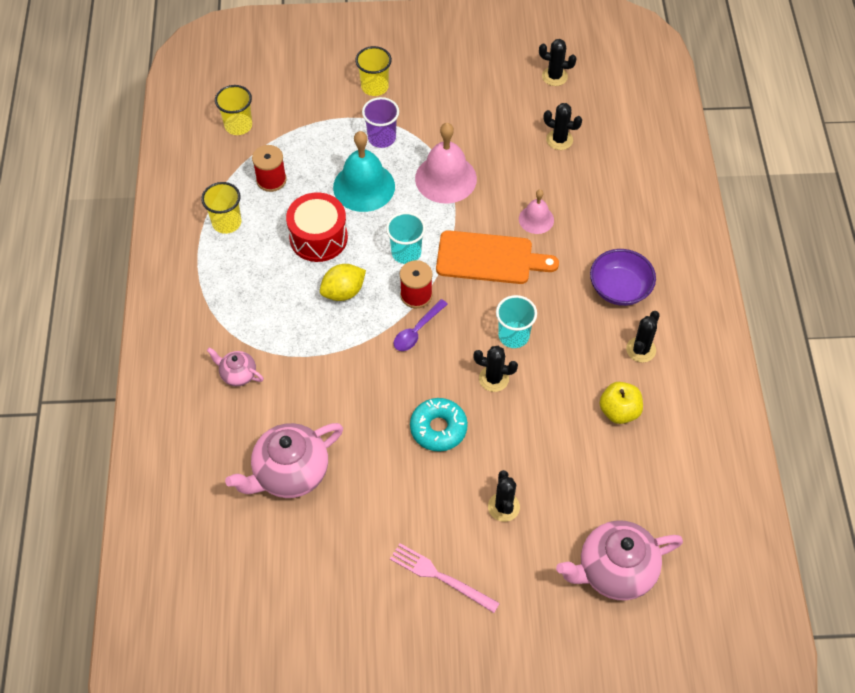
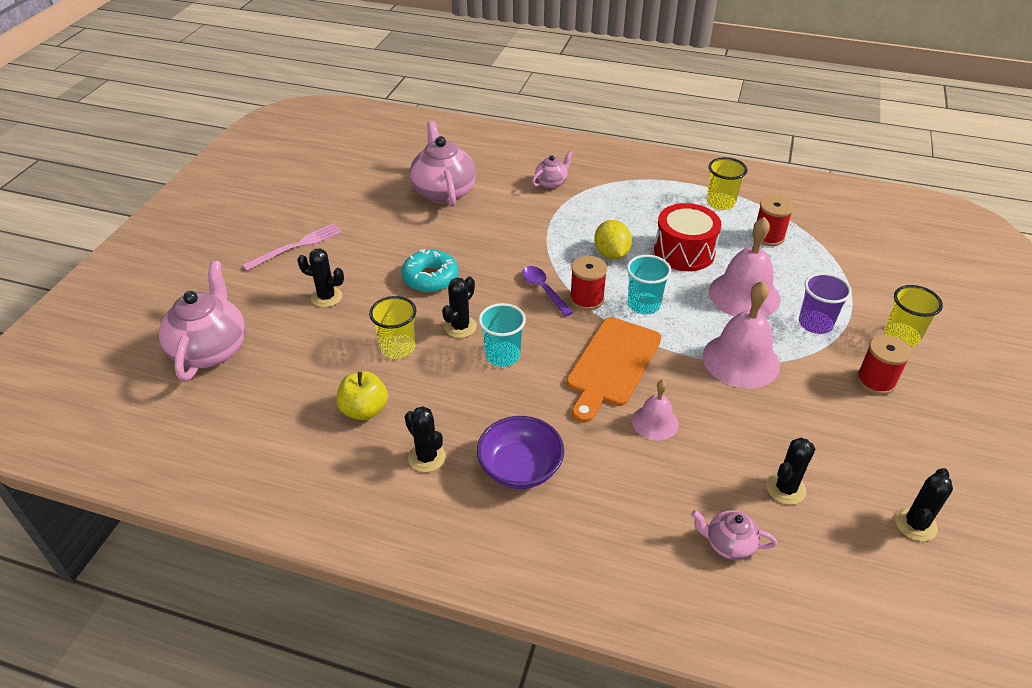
camera: 110 degrees right, 15 degrees down
yellow cup [215,85,252,135] -> yellow cup moved to [369,296,417,359]
turquoise bell [333,131,395,212] -> pink bell [709,217,780,317]
none -> pink teapot [691,510,777,560]
none -> red spool [856,335,911,395]

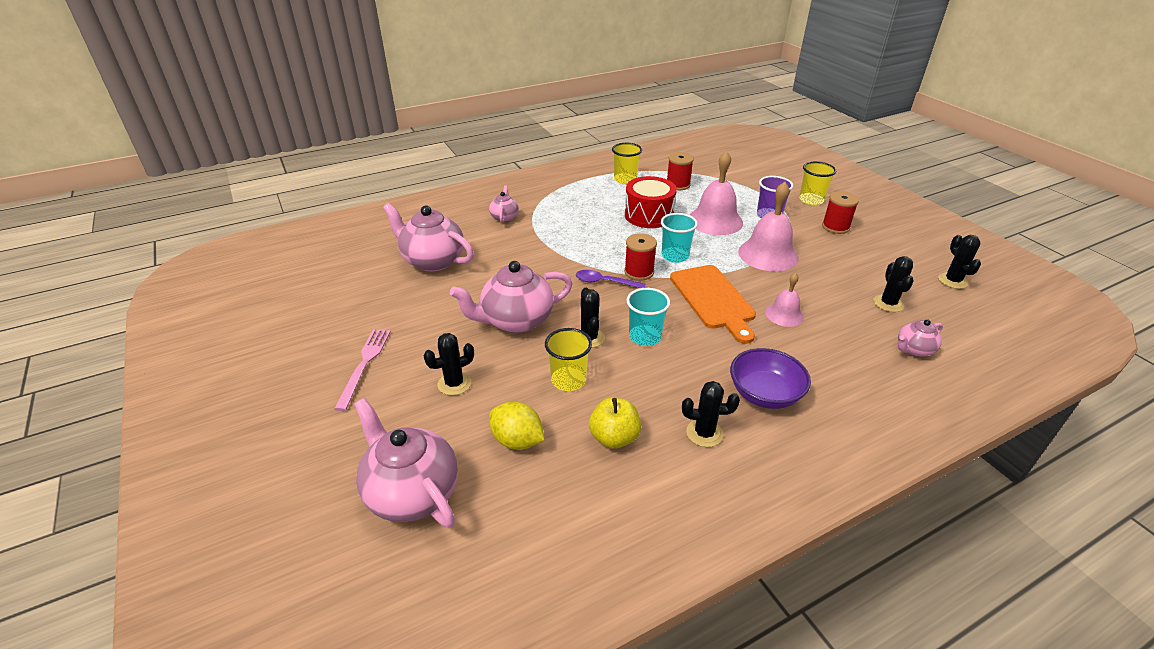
camera: 45 degrees left, 5 degrees down
turquoise donut [401,249,458,292] -> pink teapot [450,261,572,333]
yellow lemon [594,220,632,259] -> yellow lemon moved to [489,402,545,450]

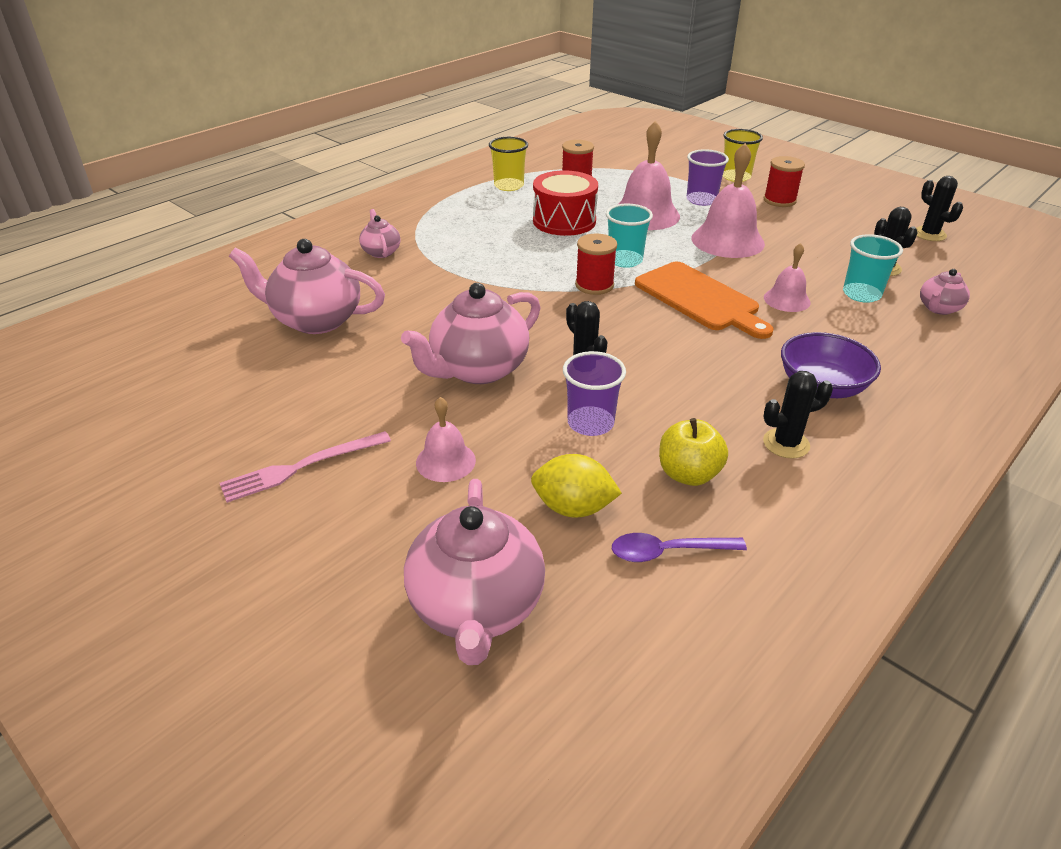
camera: 20 degrees left, 0 degrees up
pink fork [334,329,391,411] -> pink fork turned 105 degrees counterclockwise [220,431,391,503]
pink teapot [354,398,458,528] -> pink teapot turned 120 degrees counterclockwise [404,479,545,665]
black cactus [424,333,474,395] -> pink bell [416,397,476,482]
yellow cup [545,328,592,391] -> purple cup [563,351,626,436]
purple spoon [576,270,646,288] -> purple spoon moved to [612,533,747,562]
turquoise cup [626,288,670,346] -> turquoise cup moved to [843,234,903,303]

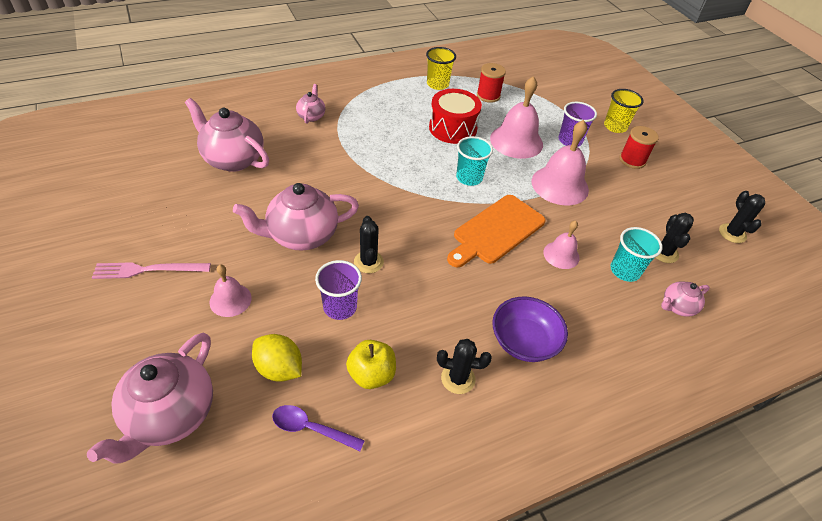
camera: 20 degrees right, 10 degrees up
red spool [575,234,617,295] -> none
orange cutting board [635,262,774,339] -> orange cutting board turned 60 degrees clockwise [447,195,546,267]

